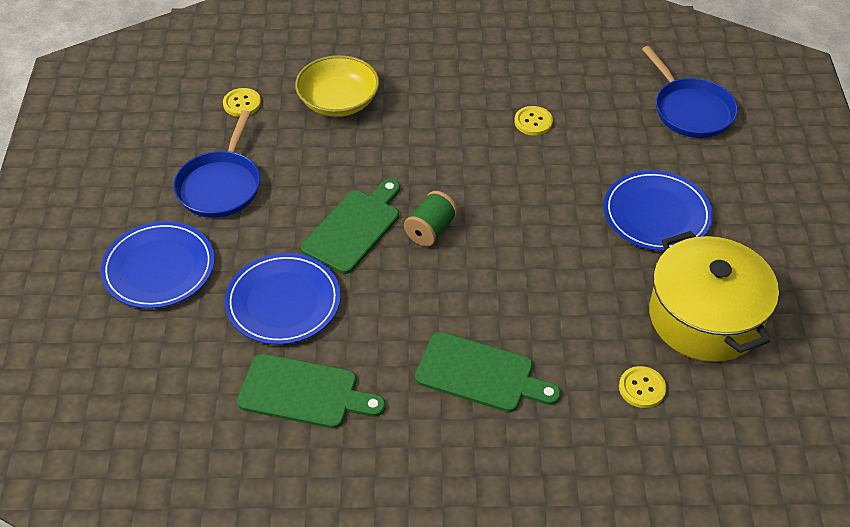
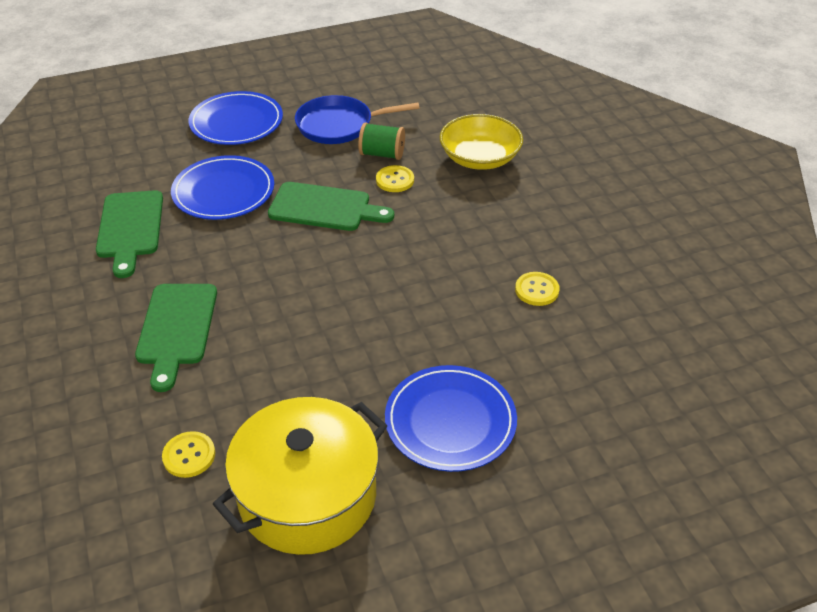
camera: 70 degrees right, 5 degrees down
yellow button [223,88,261,117] -> yellow button moved to [376,165,414,192]
green spool [404,191,458,246] -> green spool moved to [358,122,405,160]
blue pan [642,46,738,138] -> none

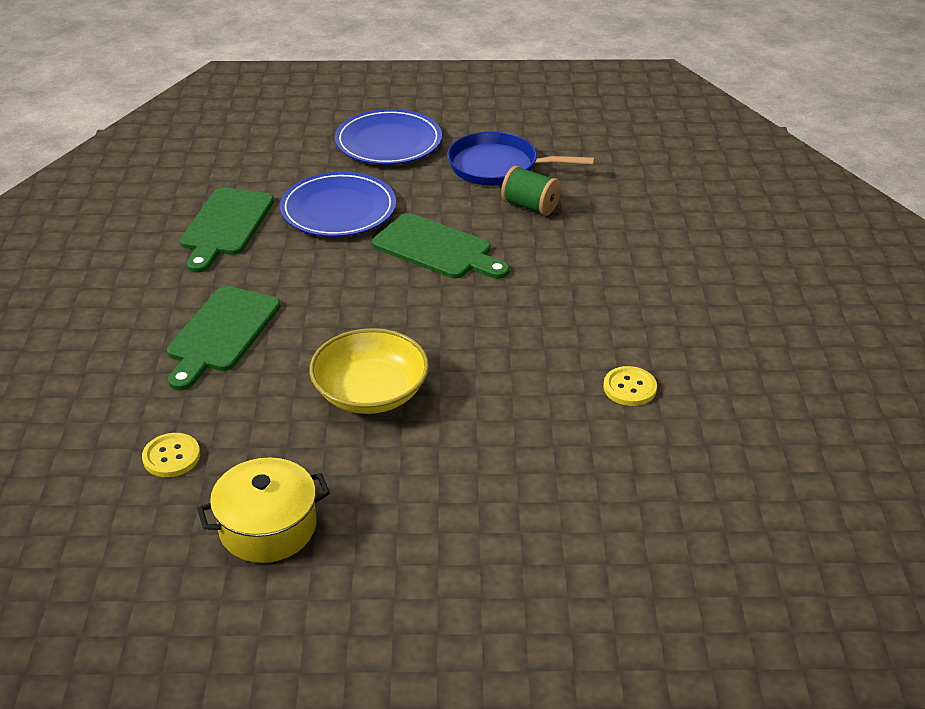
camera: 20 degrees right, 5 degrees down
yellow pot [213,397,387,555] -> yellow pot [197,458,330,563], size x0.63
yellow button [376,165,414,192] -> none
blue plate [385,365,517,472] -> none
yellow bowl [439,114,523,170] -> yellow bowl moved to [309,328,429,414]

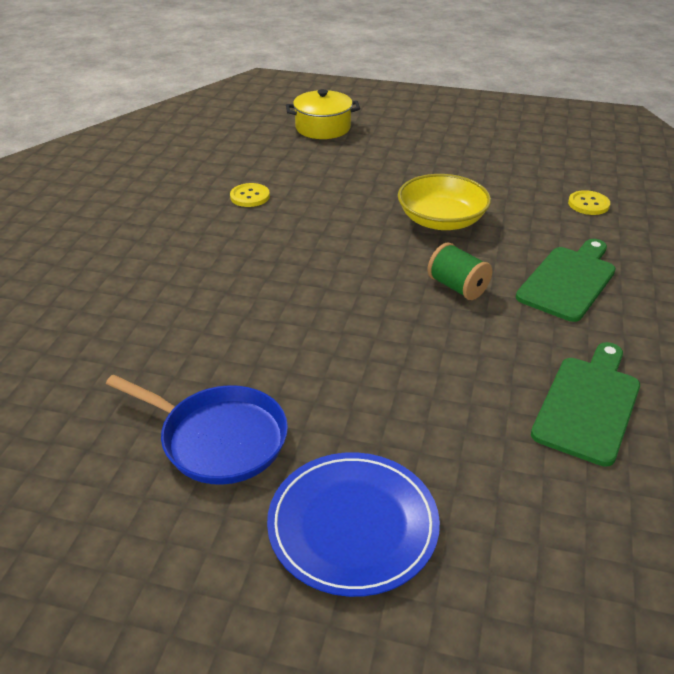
camera: 165 degrees left, 0 degrees up
yellow pot [197,458,330,563] -> yellow pot moved to [286,89,360,139]
blue plate [280,172,396,237] -> none
green cutting board [372,213,510,279] -> none
green spool [501,166,561,216] -> green spool moved to [427,242,492,300]

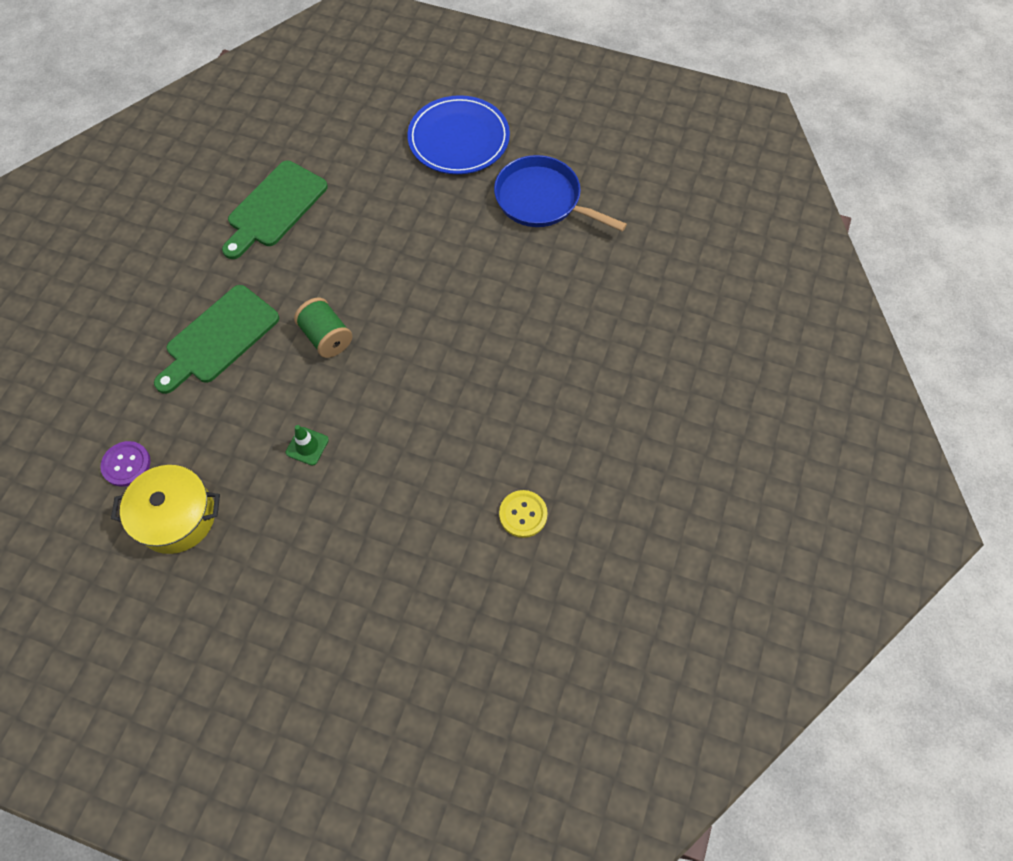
camera: 175 degrees left, 25 degrees up
yellow pot [286,89,360,139] -> yellow pot moved to [111,465,220,554]
yellow bowl [398,174,491,230] -> green traffic cone [286,425,329,466]
yellow button [568,190,610,215] -> purple button [100,441,151,487]

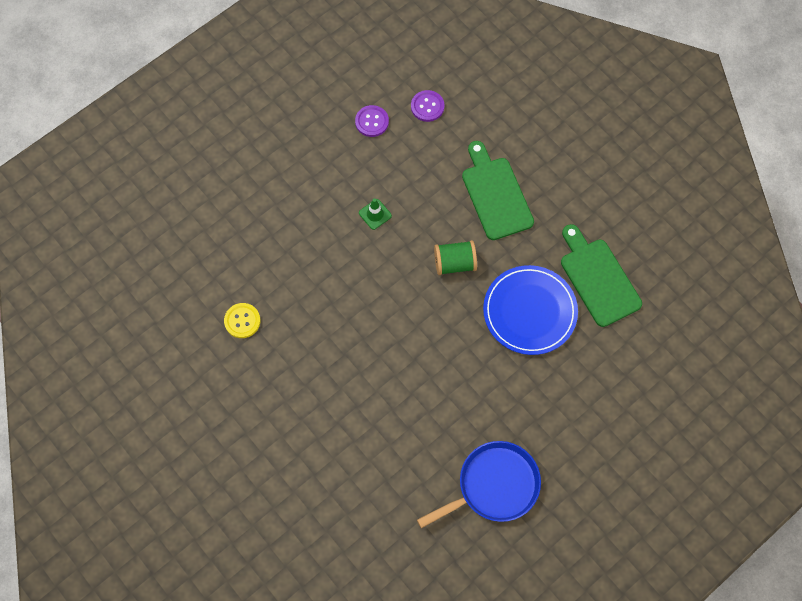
camera: 120 degrees right, 5 degrees up
yellow pot [111,465,220,554] -> purple button [355,105,389,137]
blue plate [407,95,510,174] -> blue plate moved to [483,265,578,355]

